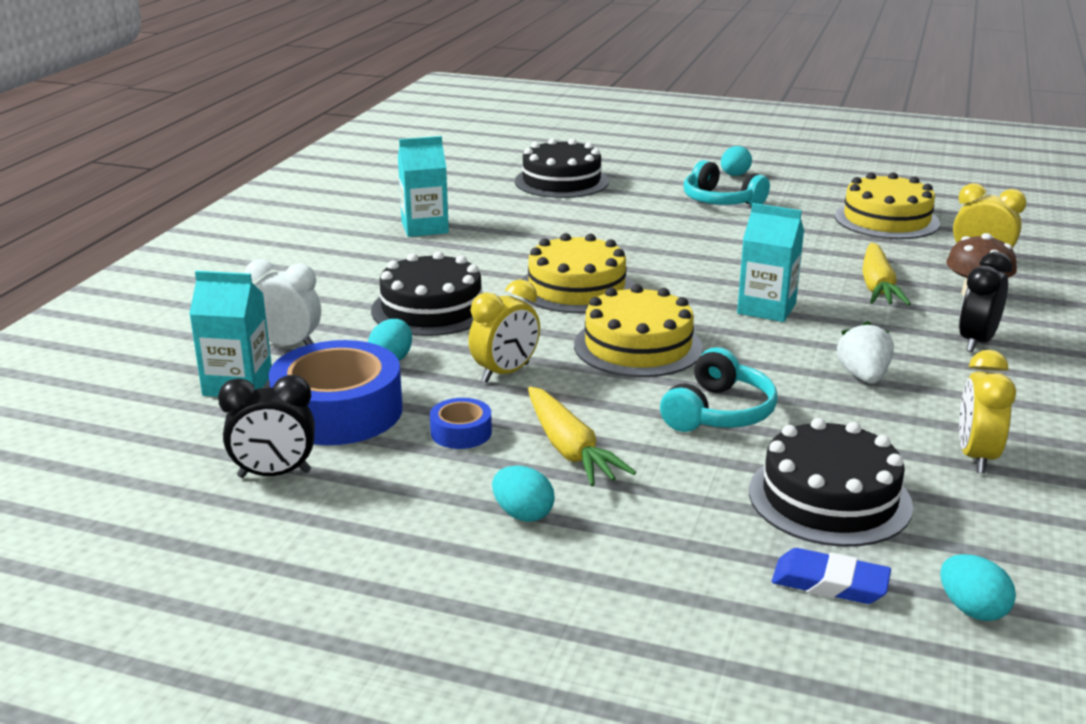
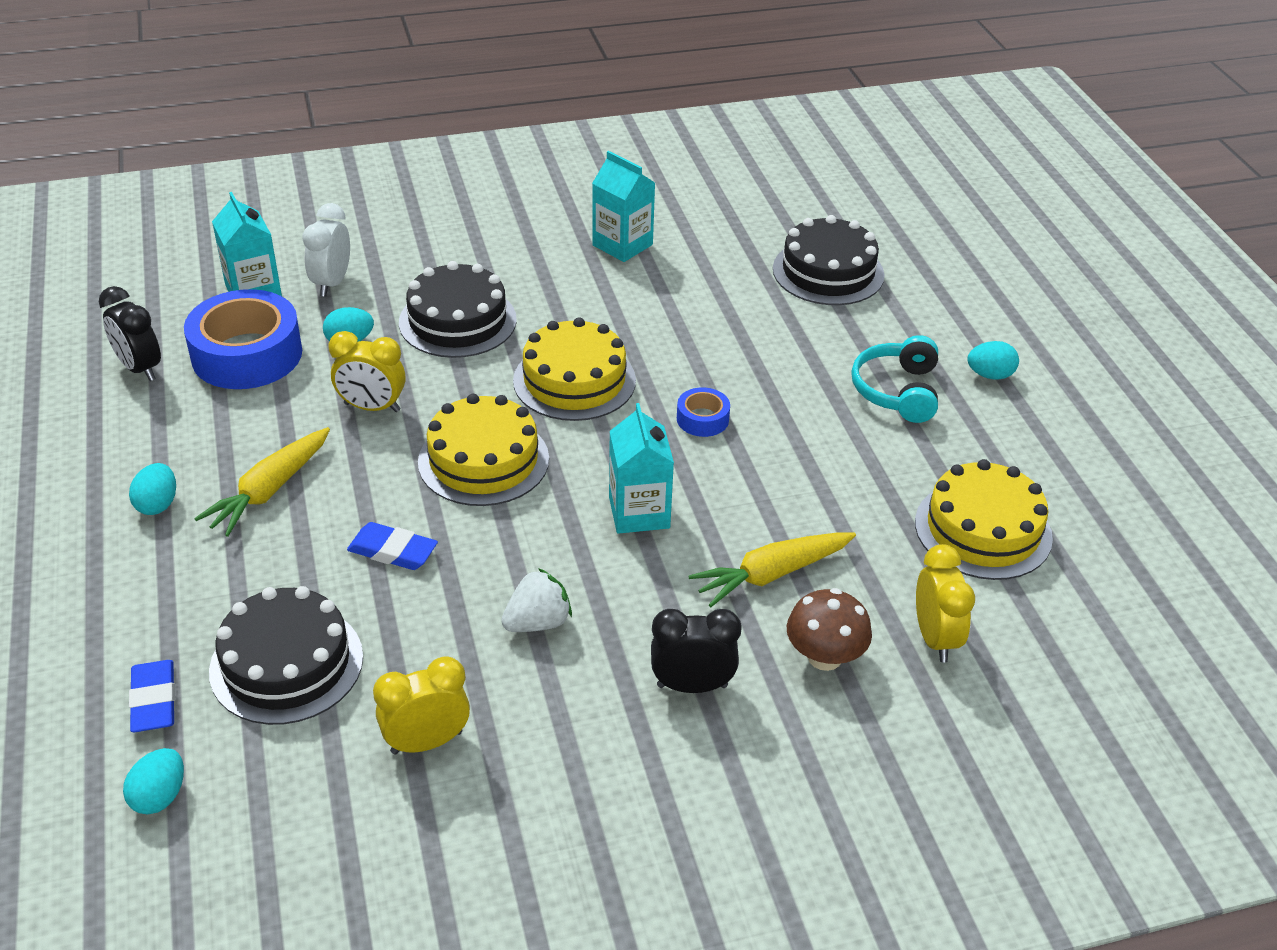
camera: 55 degrees right, 15 degrees up
white clock [245,259,321,346] -> white clock turned 150 degrees counterclockwise [302,203,350,297]
blue tape [430,398,492,449] -> blue tape moved to [677,387,730,437]
turquoise headphones [660,347,778,432] -> blue eraser [347,522,438,570]

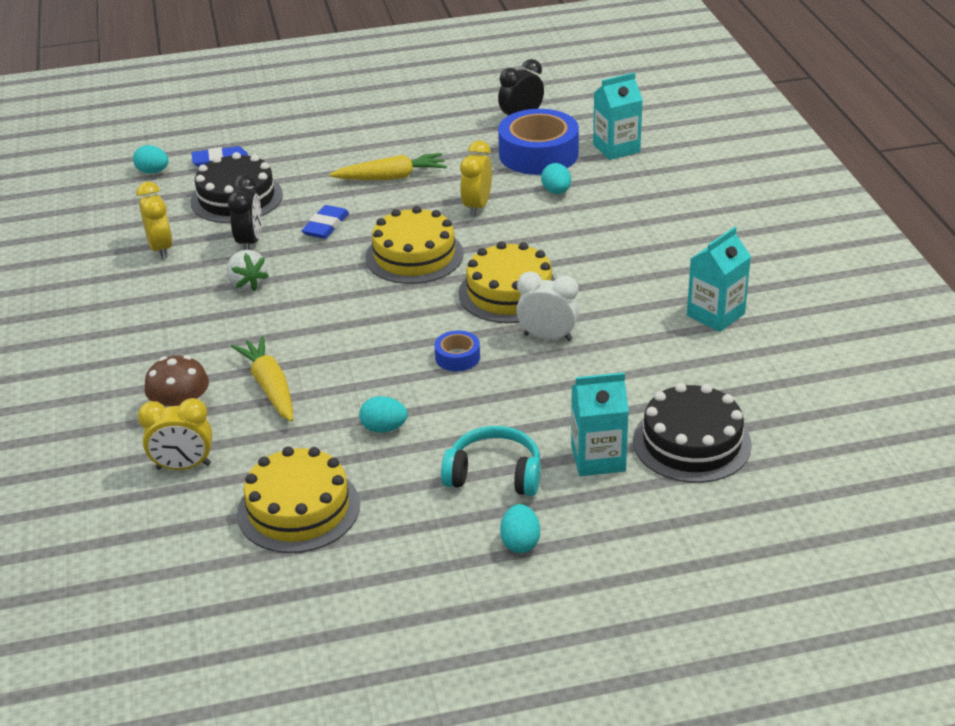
camera: 95 degrees right, 5 degrees down
turquoise egg [129,463,176,515] -> turquoise egg moved to [359,396,408,432]
yellow carrot [194,427,330,537] -> yellow carrot turned 135 degrees clockwise [329,153,447,180]
white clock [302,203,350,297] -> white clock moved to [517,272,579,341]
black cake [399,261,517,358] -> none
turquoise carton [609,403,674,534] -> turquoise carton moved to [571,372,629,476]
black clock [651,609,742,693] -> black clock moved to [228,174,262,250]

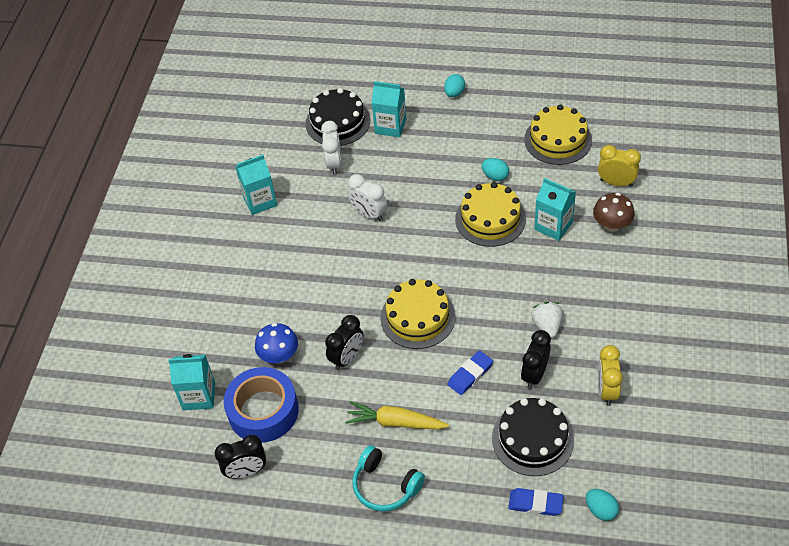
camera: 155 degrees left, 15 degrees up
yellow carrot [231,336,293,422] -> turquoise carton [534,178,576,241]
blue tape [434,330,480,371] -> none
turquoise headphones [441,426,541,496] -> turquoise headphones moved to [352,445,425,512]
yellow cake [459,241,556,323] -> yellow cake moved to [455,182,526,247]
yellow clock [460,140,492,217] -> black clock [325,315,363,370]
turquoise egg [541,163,571,194] -> blue mushroom [255,323,298,364]
none -> white clock [321,121,342,175]

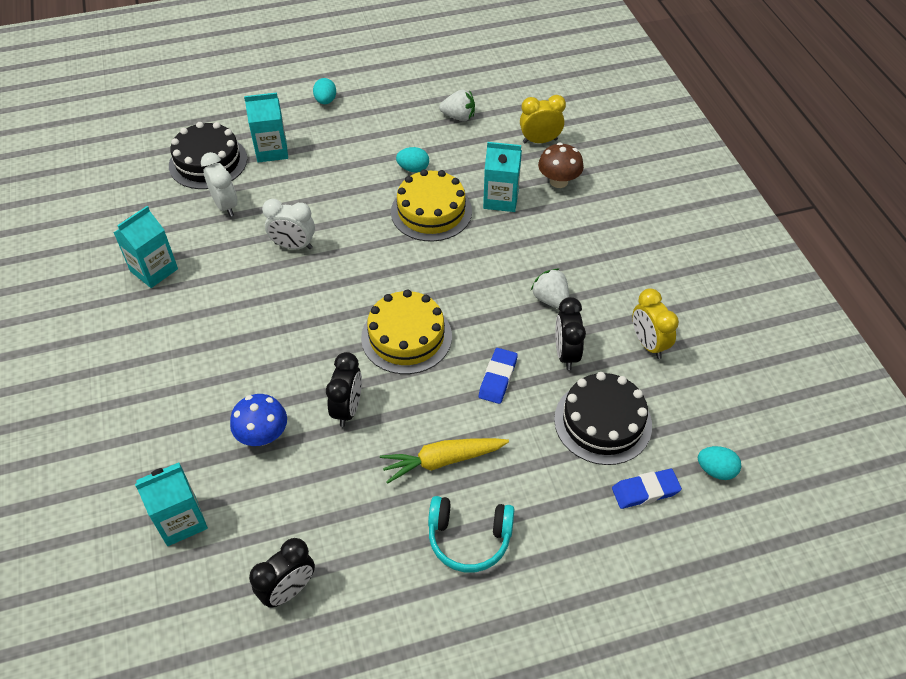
camera: 30 degrees left, 0 degrees up
blue tape [224,367,299,443] -> none
yellow cake [524,105,592,165] -> white strawberry [439,89,475,121]

